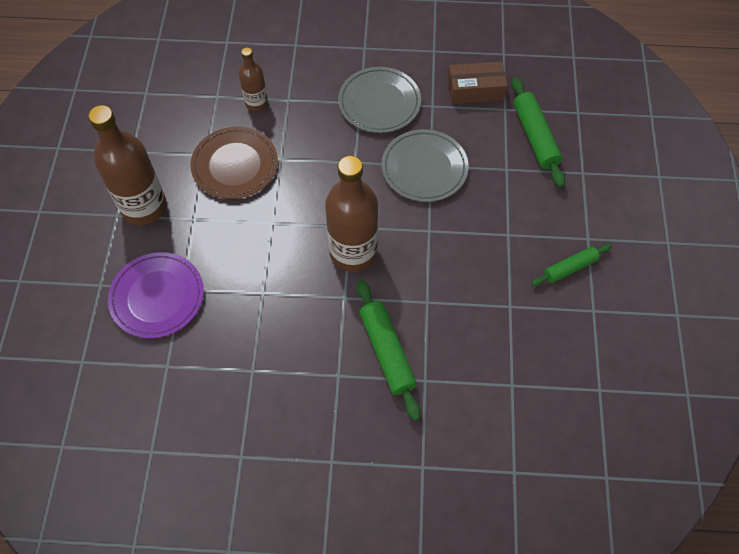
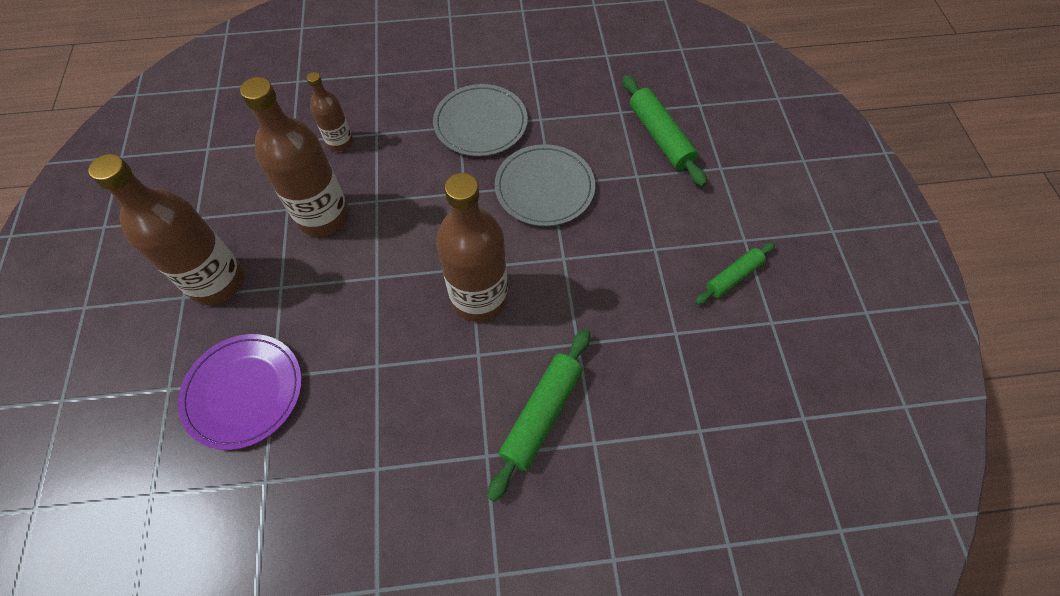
camera: 10 degrees left, 0 degrees up
brown plate [190,127,278,199] -> brown bottle [240,77,349,236]
green rolling pin [357,280,421,421] -> green rolling pin turned 60 degrees clockwise [487,329,590,502]
brown box [447,62,507,104] -> none

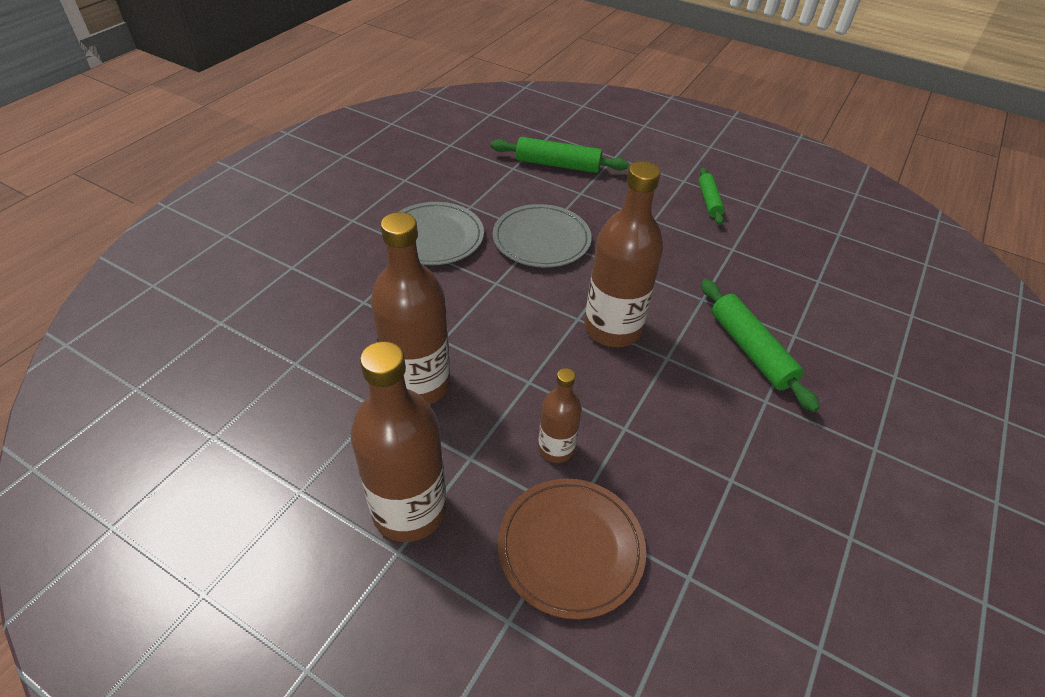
camera: 55 degrees left, 15 degrees down
purple plate [178,334,302,450] -> brown plate [498,479,646,620]
brown bottle [307,72,353,152] -> brown bottle moved to [538,368,582,463]

